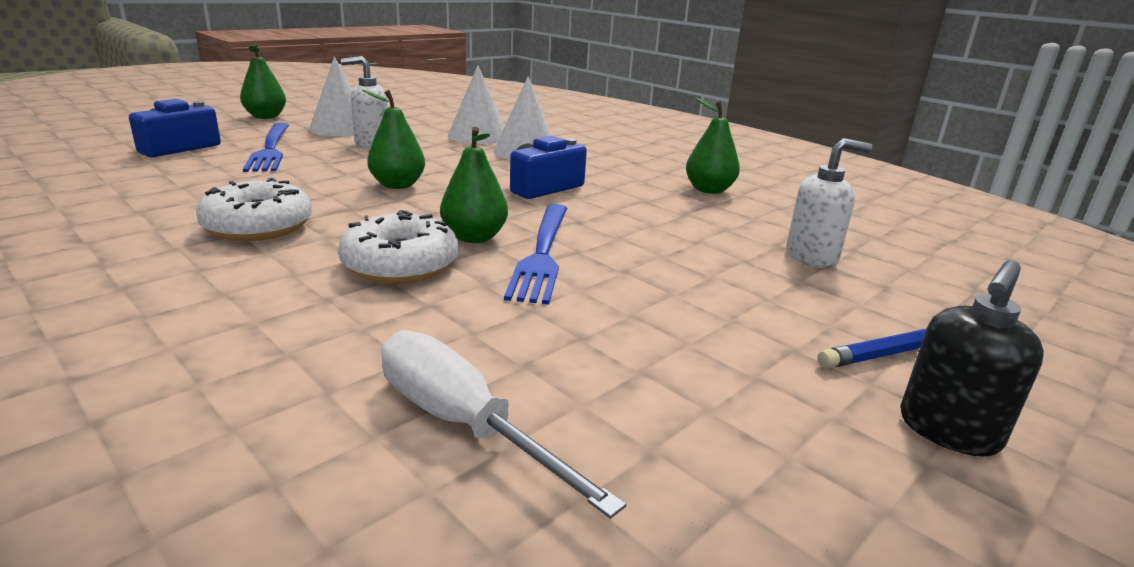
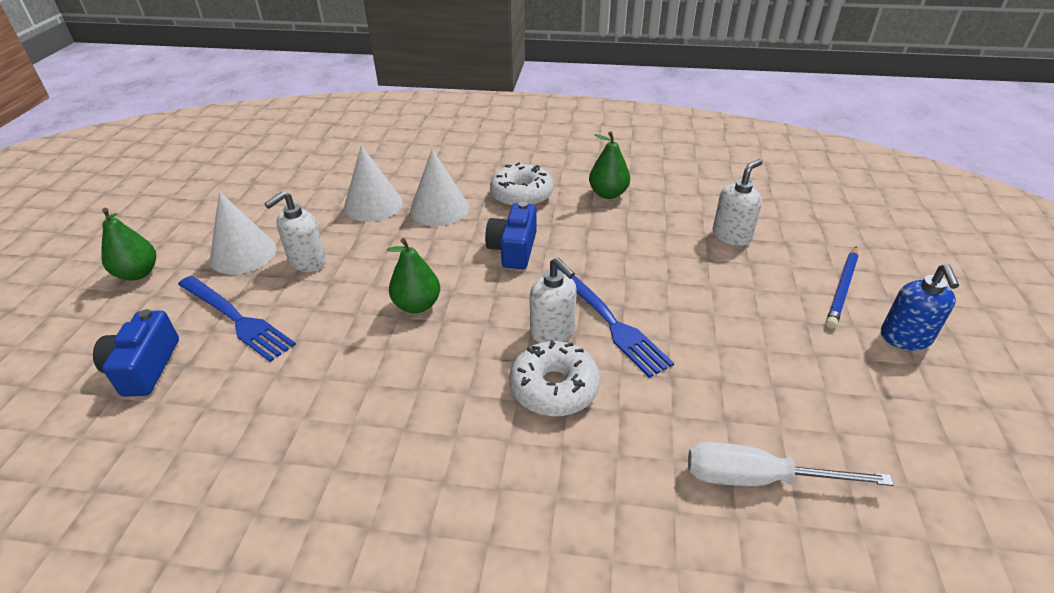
camera: 35 degrees left, 15 degrees up
white donut [196,178,312,241] -> white donut moved to [490,162,553,207]
green pear [440,127,508,243] -> white soap dispenser [530,257,577,343]
black soap dispenser [900,260,1044,457] -> blue soap dispenser [881,264,959,351]

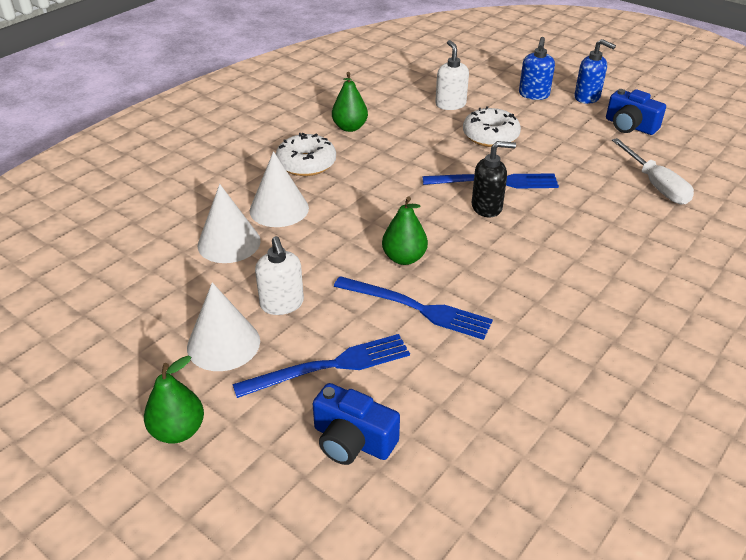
camera: 60 degrees left, 0 degrees up
blue camera [485,202,537,269] -> blue camera moved to [606,89,666,135]
white donut [510,340,600,416] -> white donut moved to [463,106,521,147]
white soap dispenser [530,257,577,343] -> black soap dispenser [472,141,516,217]
white screwdriver [688,442,894,486] -> white screwdriver turned 60 degrees counterclockwise [612,138,694,205]
blue pencil [826,247,858,329] -> blue soap dispenser [519,37,555,100]
none -> blue fork [334,276,493,340]

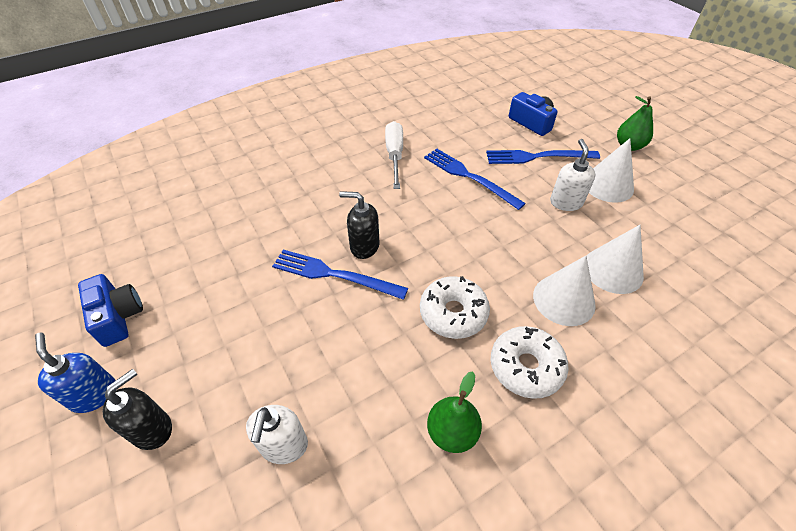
camera: 160 degrees left, 10 degrees up
green pear [382,196,428,265] -> none
white donut [463,106,521,147] -> white donut moved to [420,276,490,339]
blue soap dispenser [519,37,555,100] -> black soap dispenser [103,369,172,450]
white screwdriver [612,138,694,205] -> white screwdriver moved to [385,121,403,189]

